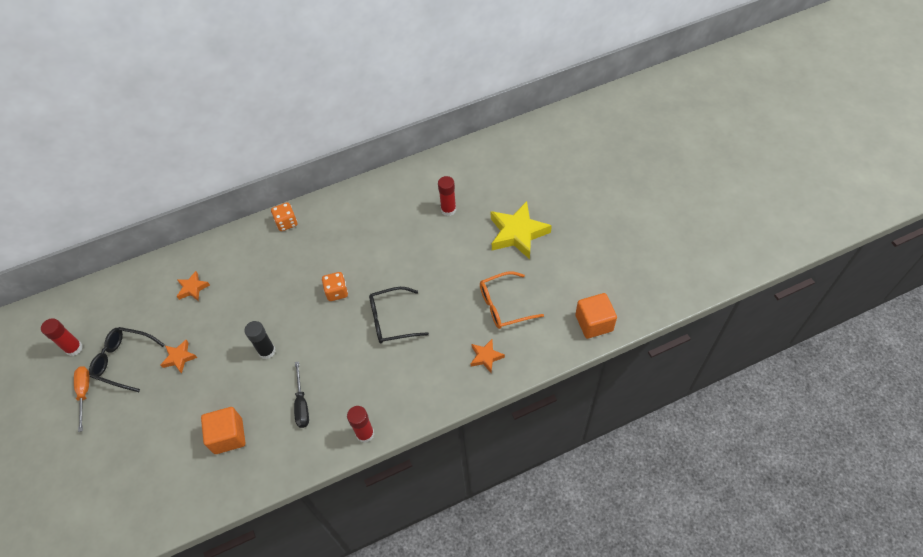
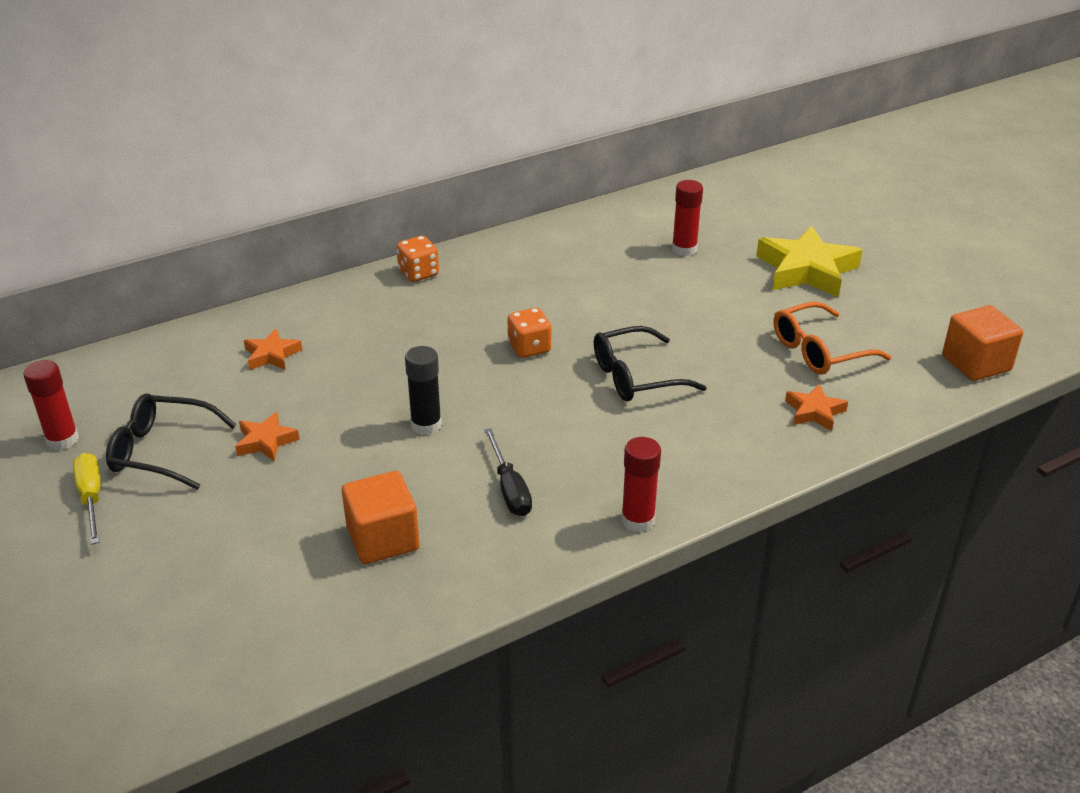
camera: 10 degrees left, 20 degrees down
orange screwdriver [74,366,90,432] -> yellow screwdriver [73,453,101,545]

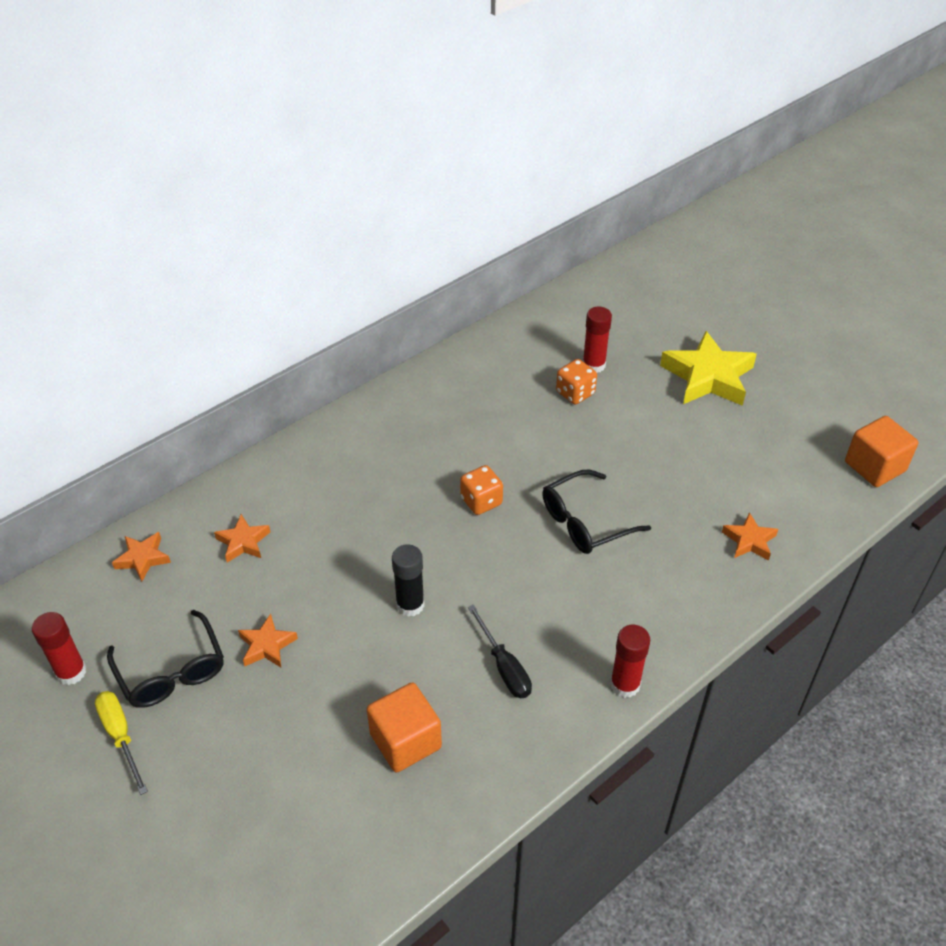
camera: 10 degrees left, 10 degrees up
black glasses [106,394,236,490] -> black glasses turned 120 degrees counterclockwise [107,610,224,708]
orange dice [396,236,439,282] -> orange dice moved to [556,359,597,404]
orange glasses [773,302,891,374] -> none
none -> orange star [112,532,171,581]

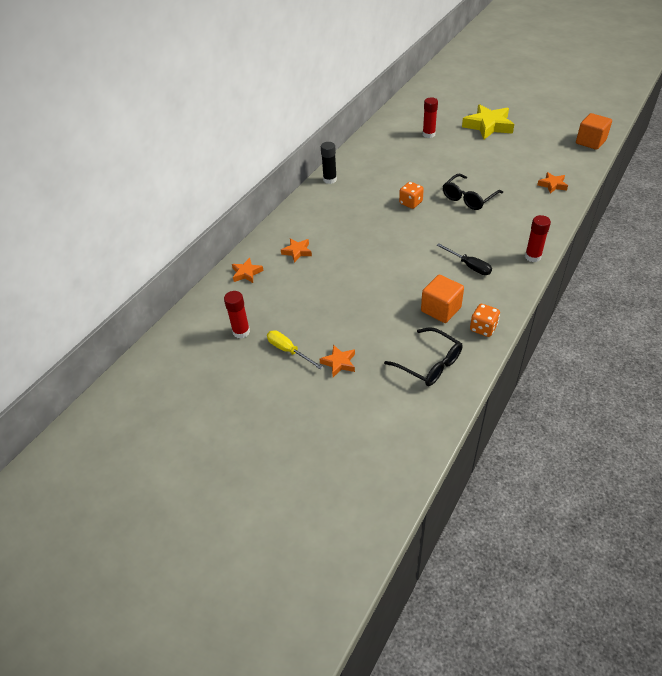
camera: 15 degrees left, 0 degrees up
black glasses [107,610,224,708] -> black glasses moved to [384,327,462,386]
orange star [238,614,298,667] -> orange star moved to [319,344,355,377]
black glue stick [392,544,425,617] -> black glue stick moved to [321,142,337,184]
orange dice [556,359,597,404] -> orange dice moved to [470,304,500,337]

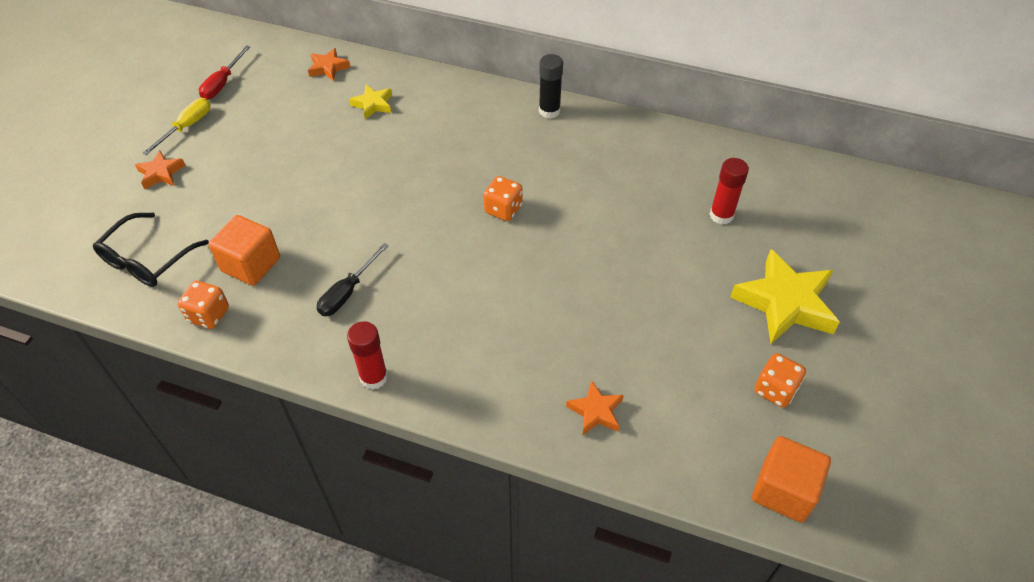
camera: 75 degrees right, 5 degrees up
red glue stick [224,291,250,339] -> red screwdriver [199,45,250,100]
orange star [281,238,312,263] -> yellow star [349,85,392,119]
black glasses [443,174,503,210] -> none
none -> orange dice [754,353,806,408]

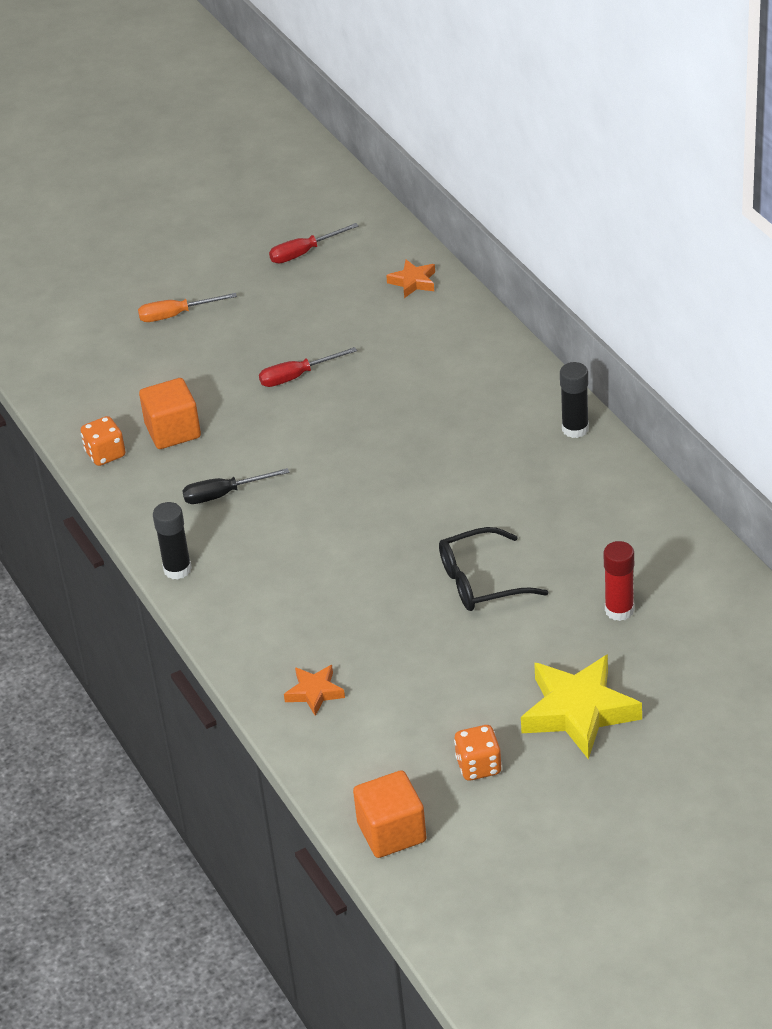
camera: 45 degrees right, 10 degrees down
black glasses [93,213,209,287] -> black glasses moved to [439,527,548,611]
orange star [135,150,186,189] -> orange screwdriver [138,293,237,322]
yellow screwdriver [142,98,210,155] -> none
red glue stick [347,321,388,390] -> black glue stick [153,502,192,580]
yellow star [349,85,392,119] -> none
orange dice [484,176,523,221] -> none
none -> red screwdriver [259,347,357,387]

